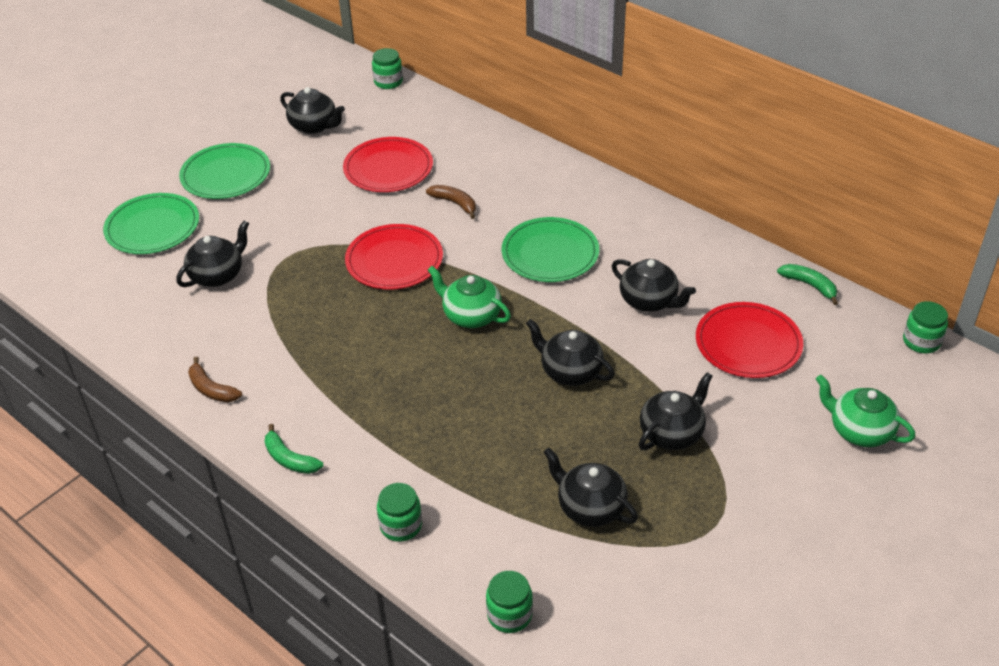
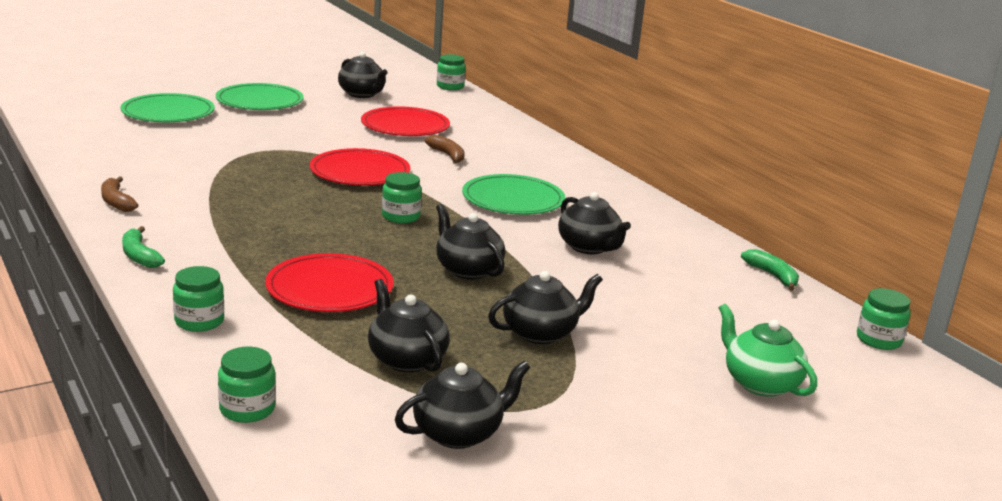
camera: 15 degrees right, 20 degrees down
black teapot [176,220,250,287] -> black teapot moved to [395,361,530,449]
green teapot [428,266,511,328] -> green jar [382,172,422,223]
red plate [696,302,803,378] -> red plate moved to [265,253,394,312]

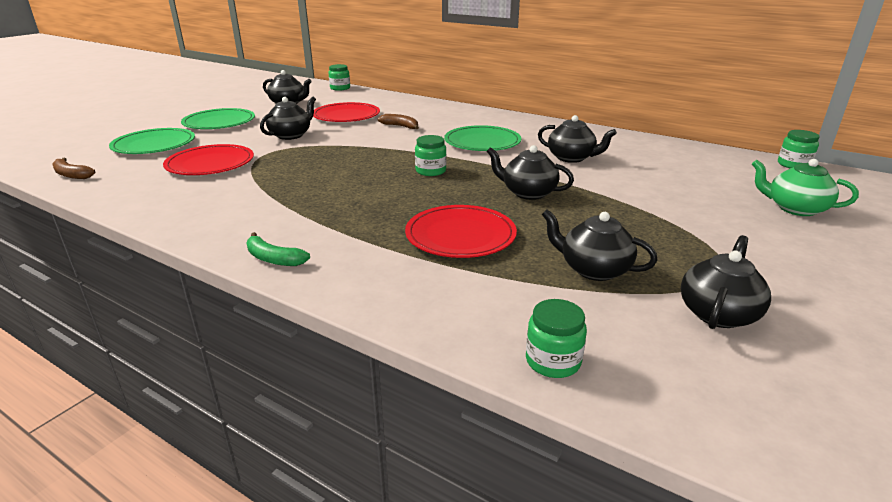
camera: 25 degrees left, 5 degrees up
brown banana [101,176,138,212] -> brown banana moved to [52,158,95,179]
green jar [173,266,224,332] -> none
red plate [310,148,410,185] -> red plate moved to [163,144,254,175]
black teapot [488,271,603,344] -> black teapot moved to [260,96,316,140]
green banana [741,249,799,291] -> none

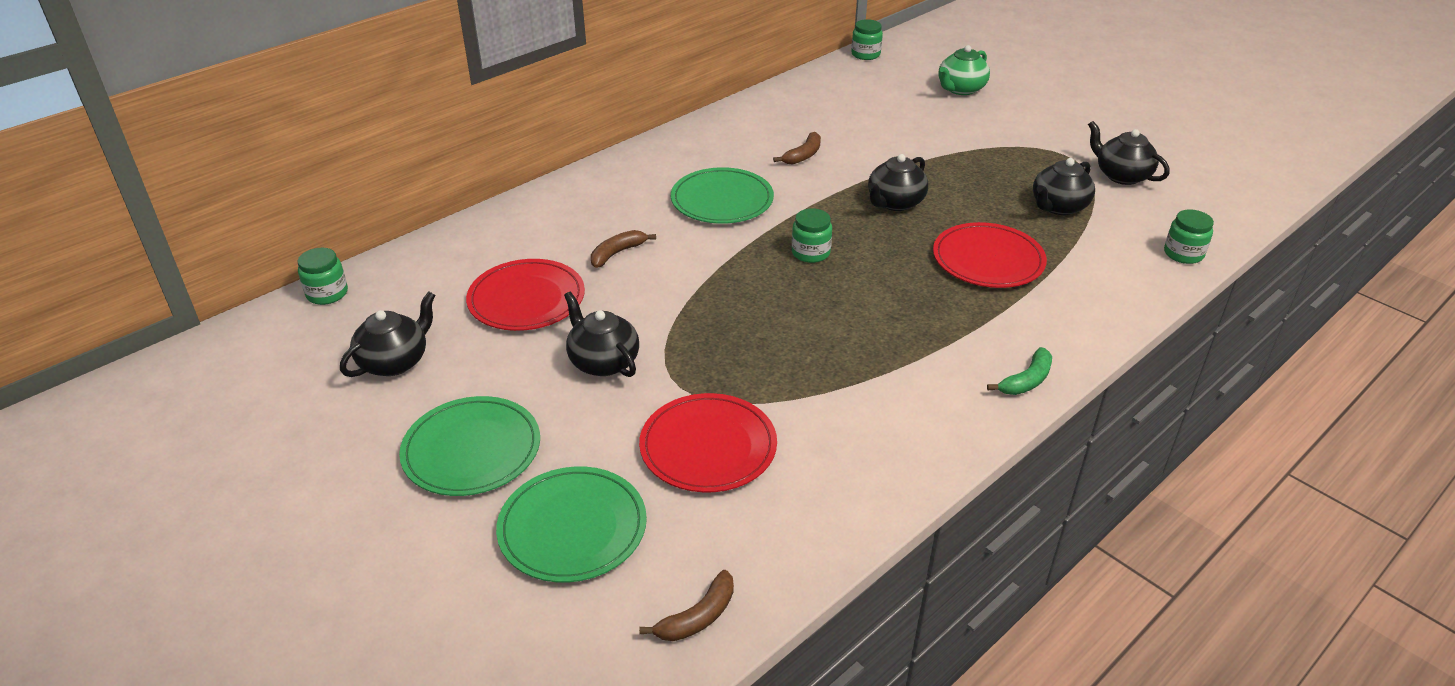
camera: 75 degrees left, 10 degrees up
black teapot [538,115,617,163] -> brown banana [773,132,821,164]

